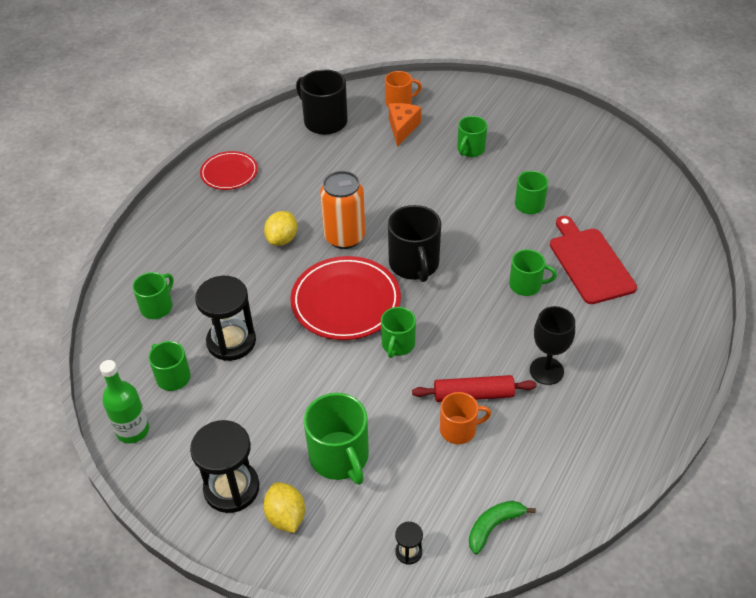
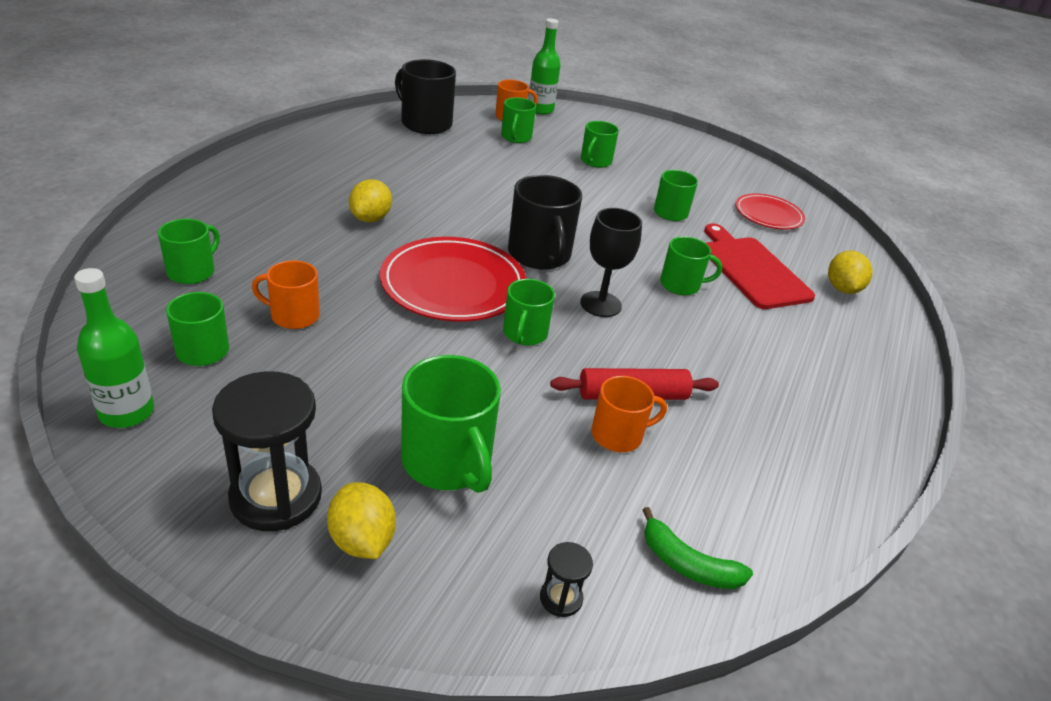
camera: 10 degrees left, 10 degrees down
black hourglass [195,276,256,361] -> orange mug [252,260,320,329]
red plate [200,151,258,190] -> red plate moved to [735,193,805,230]
orange can [320,171,365,249] -> none
orange cheese [389,103,421,147] -> green mug [501,97,536,143]
green banana [469,501,536,554] -> green banana turned 105 degrees counterclockwise [643,507,753,589]
black goblet [530,306,575,385] -> black goblet moved to [580,208,642,317]
none -> green bottle [528,18,560,115]
none -> yellow lemon [828,250,873,294]

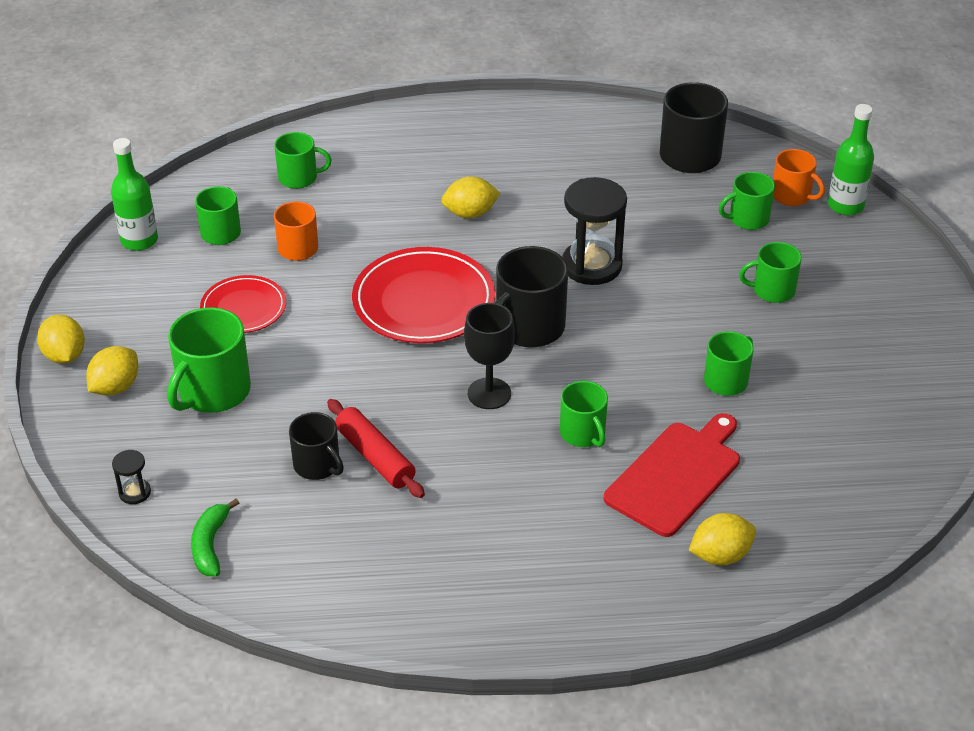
camera: 65 degrees right, 5 degrees up
black hourglass [212,371,322,531] -> black hourglass moved to [562,177,627,285]
green mug [503,279,555,345] -> none
orange mug [591,376,667,452] -> black mug [289,412,344,480]
red plate [735,193,805,230] -> red plate moved to [200,275,286,333]
none -> yellow lemon [37,315,85,364]

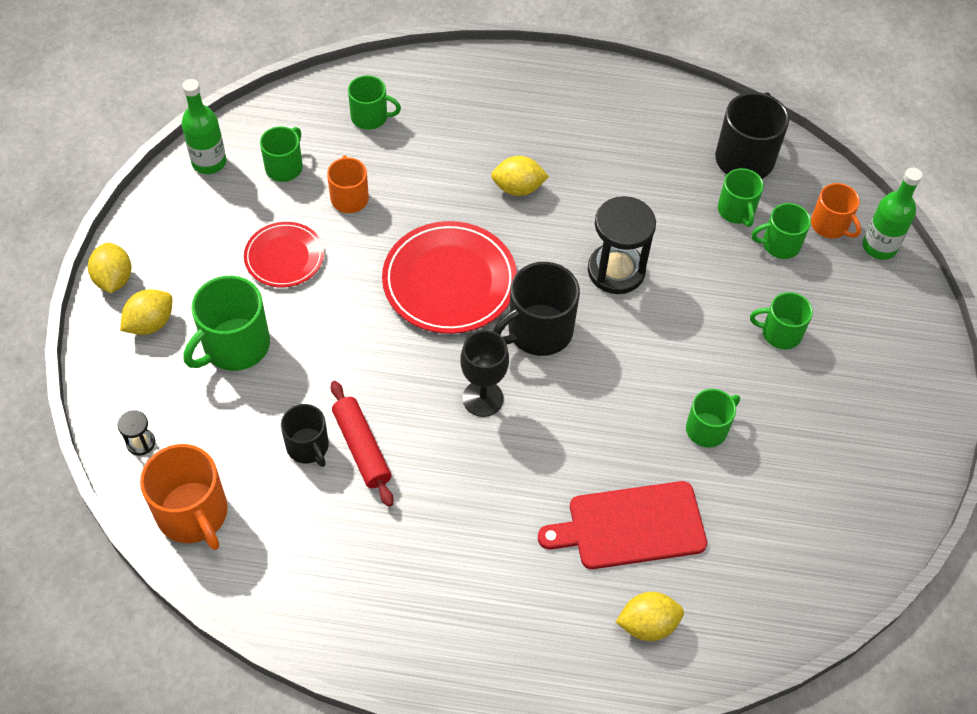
camera: 10 degrees right, 15 degrees up
green banana [191,499,239,576] -> orange mug [140,444,228,550]
green mug [560,381,608,447] -> green mug moved to [718,168,764,227]
red cutting board [604,413,740,537] -> red cutting board turned 150 degrees counterclockwise [538,481,707,569]

